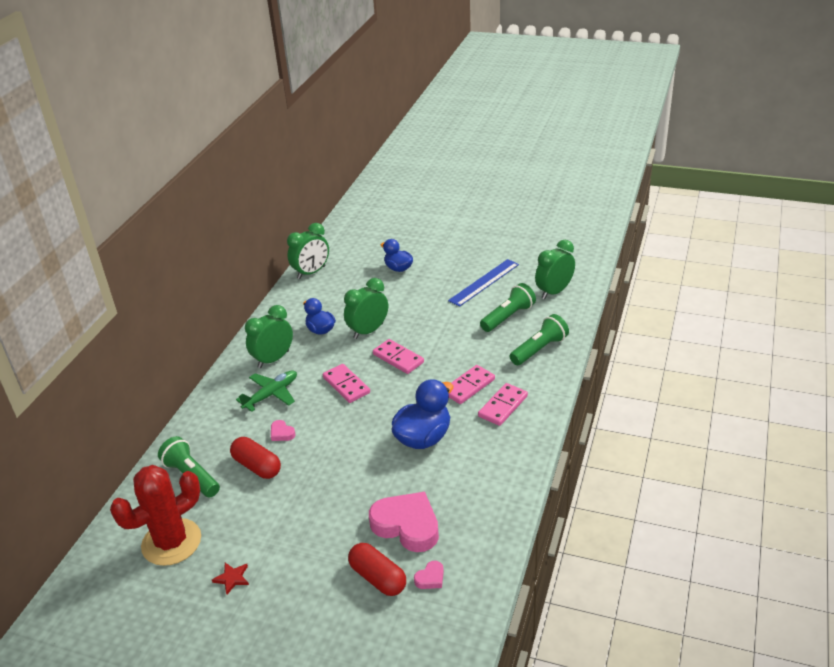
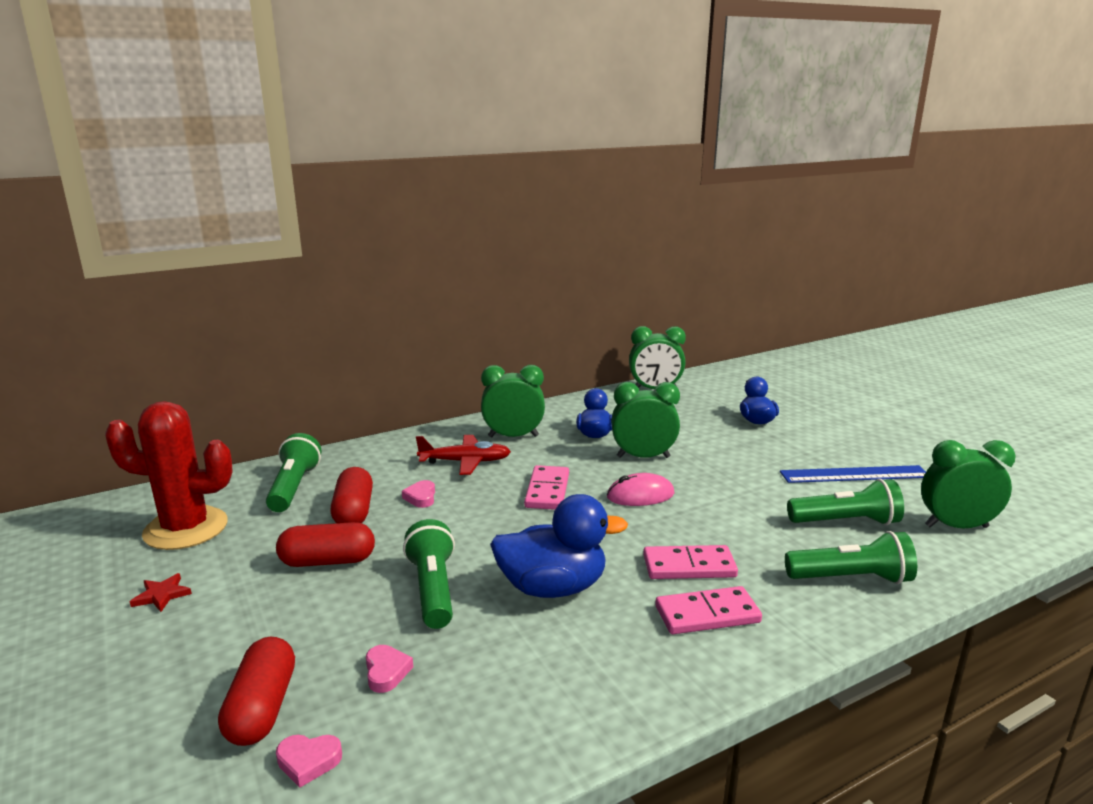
camera: 40 degrees right, 15 degrees down
green plane [236,370,297,412] -> red plane [416,435,511,475]
pink heart [369,492,439,552] -> pink heart [366,645,413,693], size x0.43
pink domino [373,339,424,374] -> pink mouse [607,473,674,506]
none -> red capsule [276,522,375,567]
none -> green flashlight [403,519,455,629]

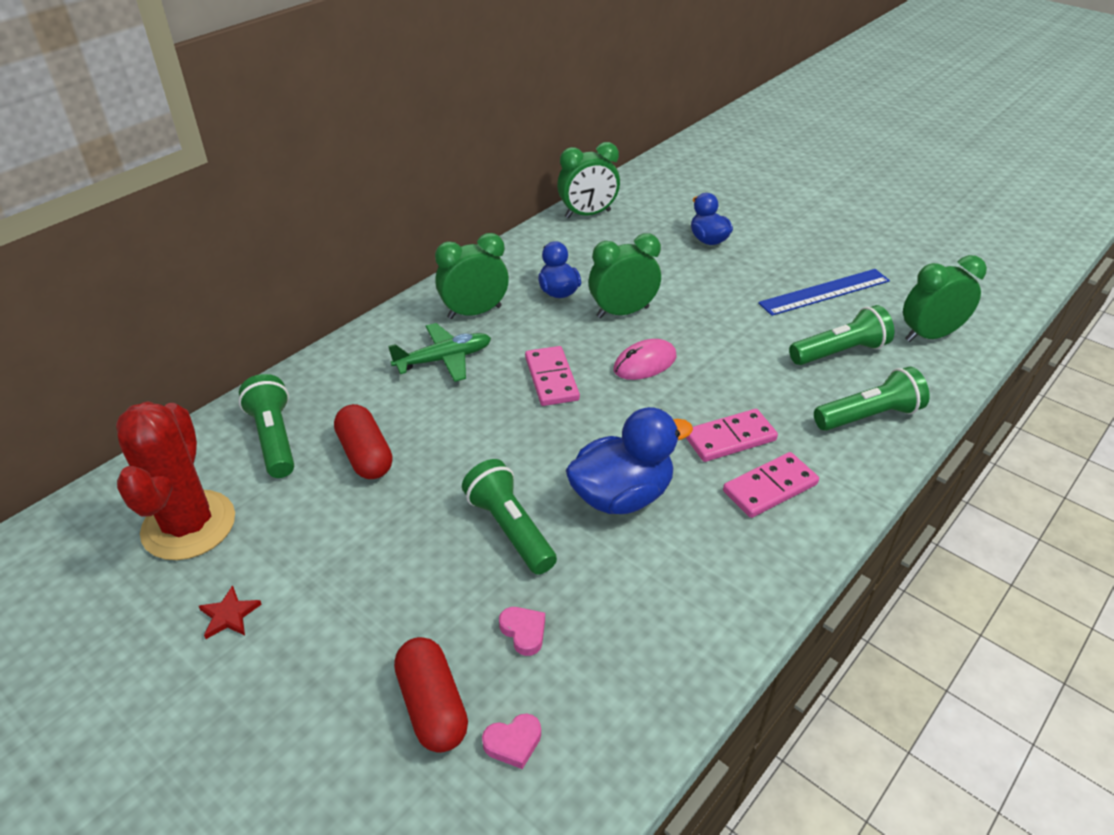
camera: 20 degrees left, 20 degrees up
red cactus [105,401,233,550] -> red cactus turned 75 degrees counterclockwise [116,401,235,560]
red capsule [276,522,375,567] -> none
pink heart [402,480,435,508] -> none
red plane [416,435,511,475] -> green plane [388,323,491,382]

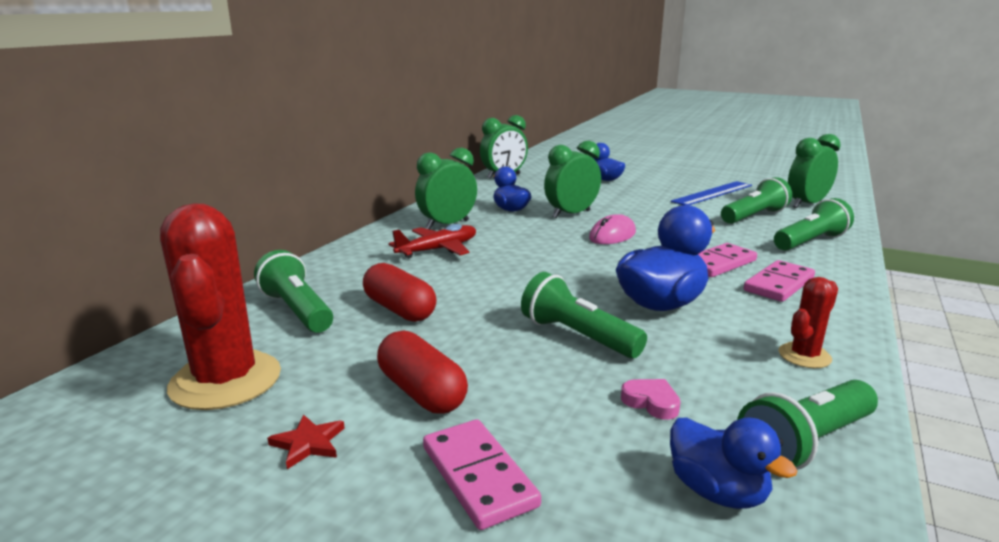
camera: 15 degrees left, 20 degrees down
green plane [388,323,491,382] -> red plane [389,224,476,258]
red capsule [394,637,468,753] -> red capsule moved to [377,330,468,414]
pink heart [482,714,541,769] -> blue duck [670,417,797,509]
pink domino [525,346,580,406] -> pink domino moved to [423,419,541,530]
none -> green flashlight [737,380,878,470]
none -> red cactus [778,277,838,368]

